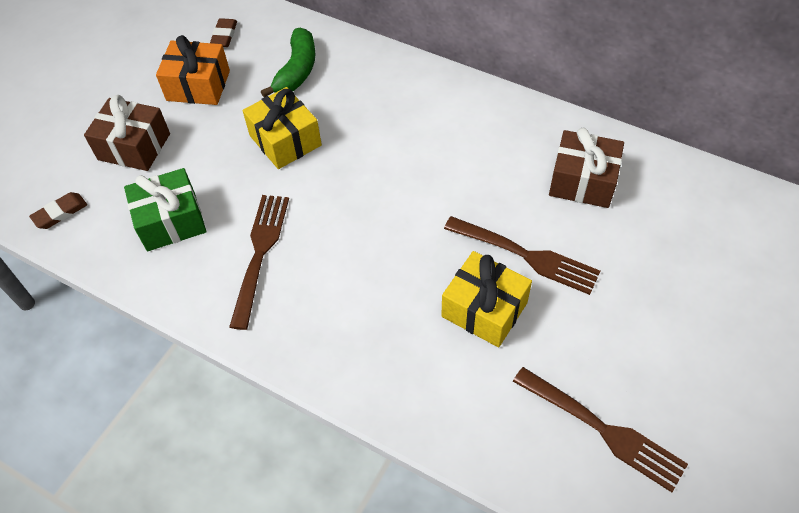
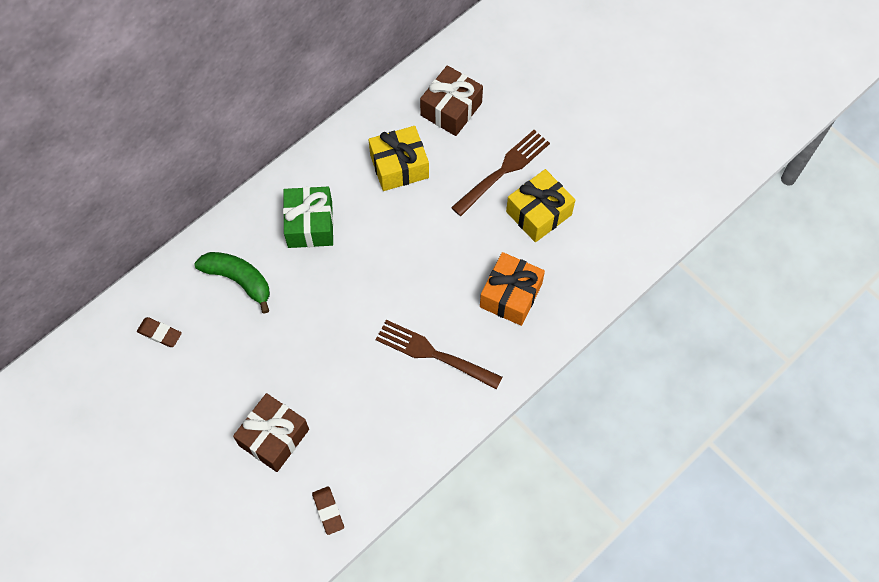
camera: 75 degrees left, 10 degrees up
green gift [124,168,206,251] -> green gift moved to [283,187,333,248]
orange gift [156,35,230,105] -> orange gift moved to [480,252,545,326]
yellow gift [242,87,322,169] -> yellow gift moved to [369,126,429,191]
brown fork [513,367,688,492] -> none

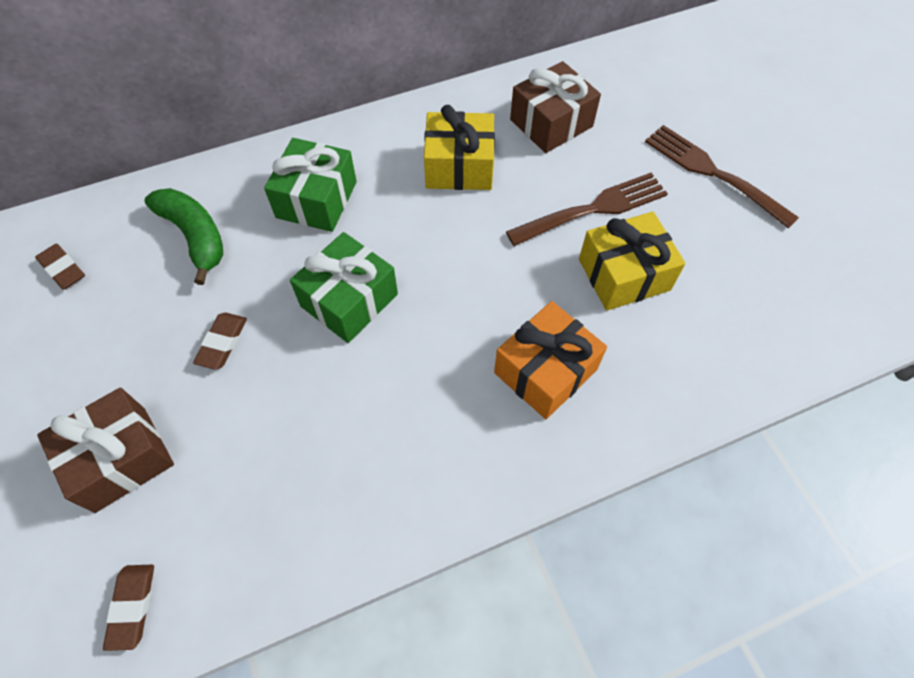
camera: 20 degrees right, 5 degrees down
brown fork [376,320,502,390] -> brown fork moved to [645,125,799,228]
none -> brown eraser [193,313,247,370]
none -> green gift [290,232,398,343]

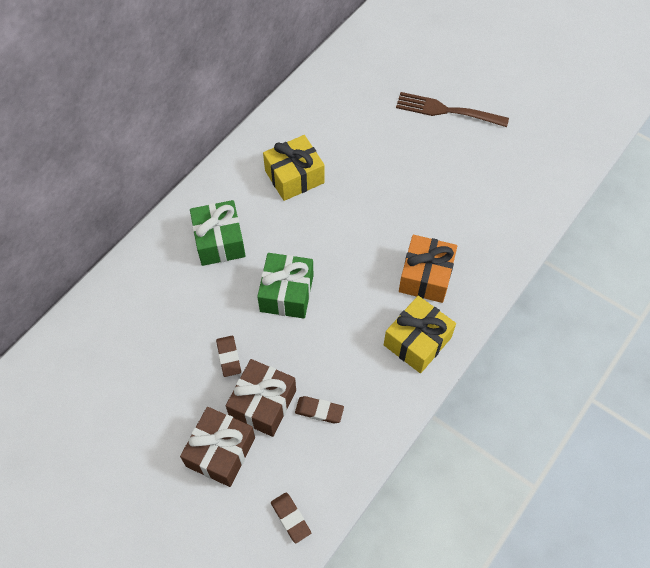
camera: 30 degrees left, 0 degrees up
brown eraser [35,244,85,290] -> brown eraser moved to [295,396,344,423]
green banana [144,188,223,285] -> none
brown fork [506,173,668,246] -> none
brown gift [510,61,601,153] -> brown gift moved to [226,359,296,437]
yellow gift [579,212,686,311] -> yellow gift moved to [384,296,456,373]

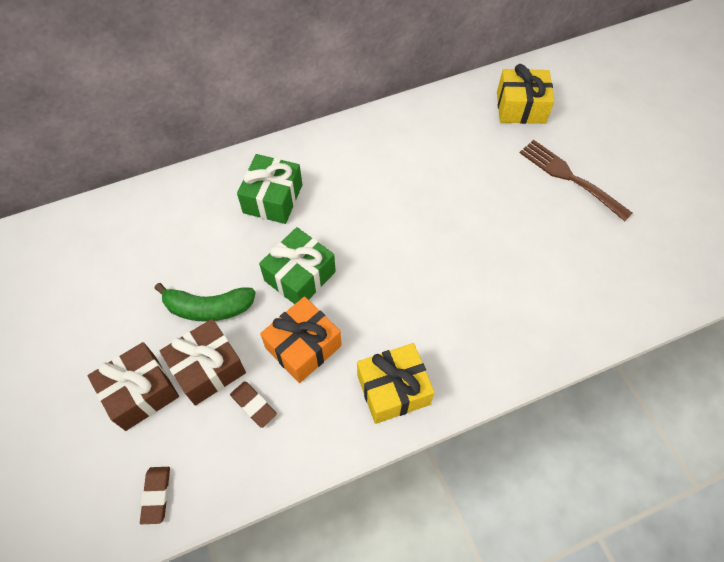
camera: 30 degrees right, 0 degrees up
brown eraser [216,336,241,377] -> green banana [154,283,256,322]
yellow gift [263,135,325,201] -> yellow gift moved to [497,64,555,124]
orange gift [399,235,457,303] -> orange gift moved to [260,297,342,383]

